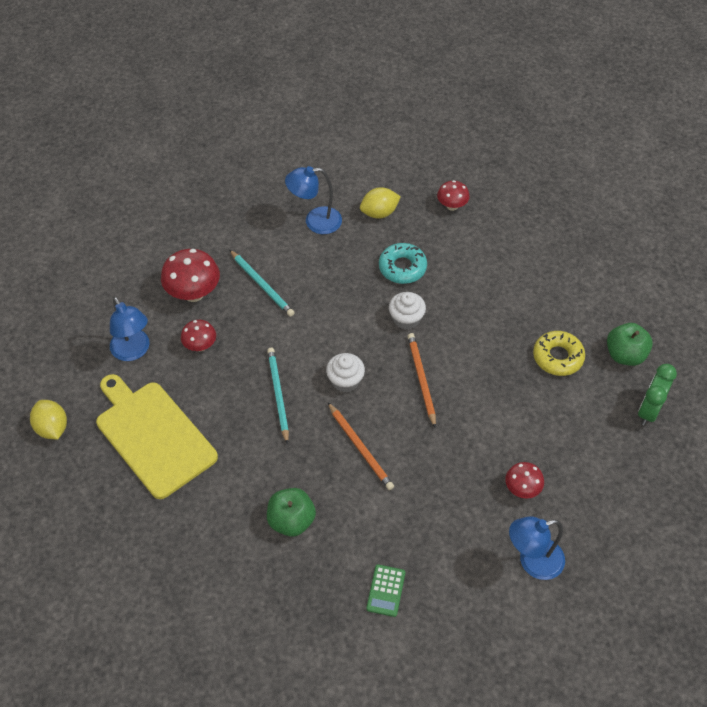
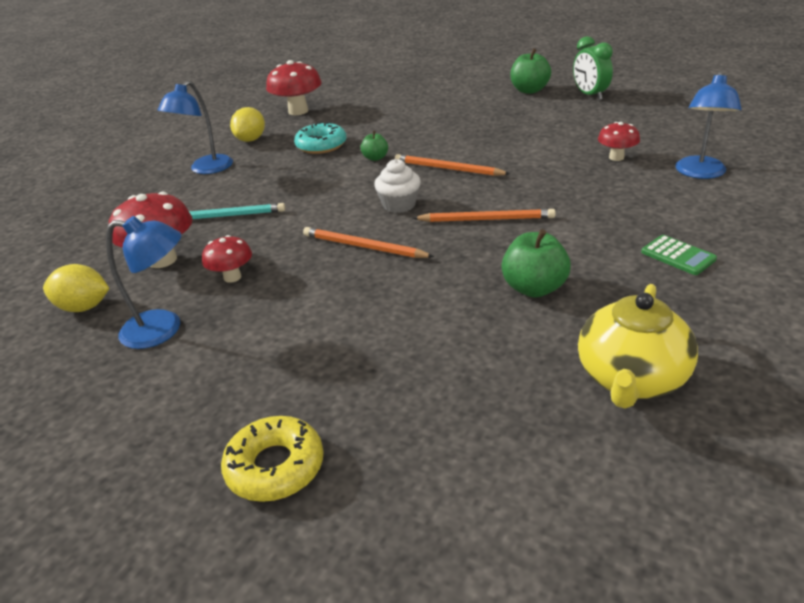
camera: 50 degrees left, 20 degrees down
yellow lemon [30,400,67,439] -> yellow lemon moved to [43,264,109,312]
yellow cutting board [96,374,218,499] -> none
turquoise pencil [267,348,289,445] -> orange pencil [303,227,434,258]
white cupcake [389,292,426,330] -> green apple [361,131,388,161]
red mushroom [437,180,470,211] -> red mushroom [266,60,322,115], size x1.70
yellow donut [533,331,585,376] -> yellow donut moved to [221,416,323,502]
none -> yellow teapot [578,284,698,409]

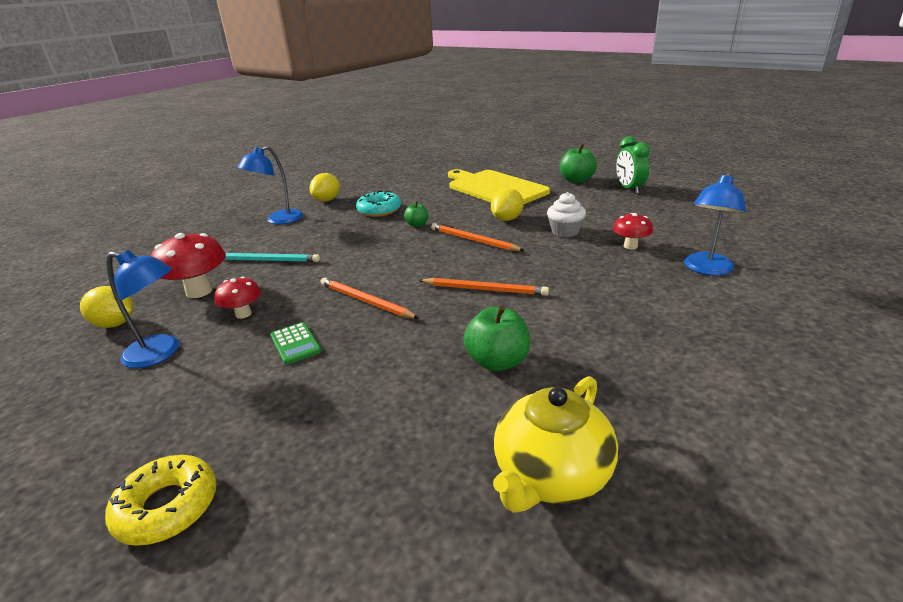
camera: 10 degrees right, 5 degrees down
red mushroom [266,60,322,115] -> none
white cupcake [374,159,421,213] -> white cupcake moved to [547,192,586,237]
green calculator [641,235,717,275] -> green calculator moved to [270,322,321,364]
none -> yellow cutting board [448,169,550,204]
none -> yellow lemon [491,189,524,221]

